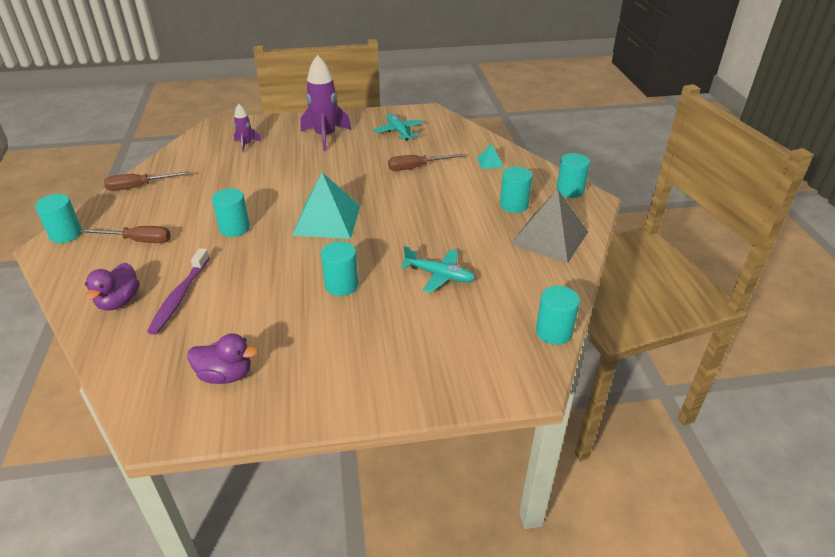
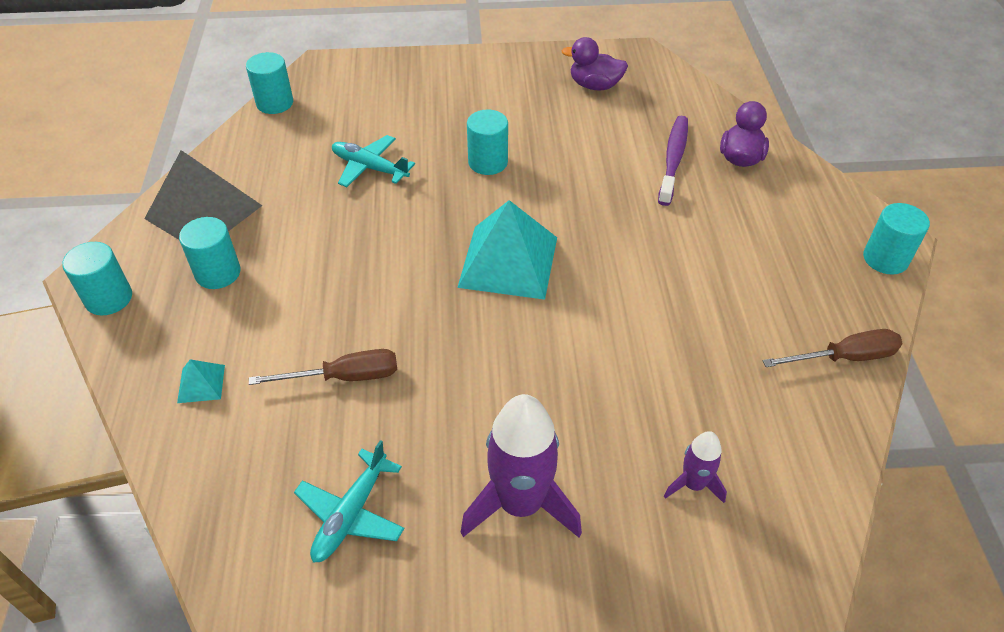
camera: 175 degrees left, 10 degrees up
brown screwdriver [80,226,171,243] -> none
turquoise cylinder [212,188,250,237] -> none
turquoise plane [373,113,423,141] -> turquoise plane turned 45 degrees clockwise [294,440,405,563]

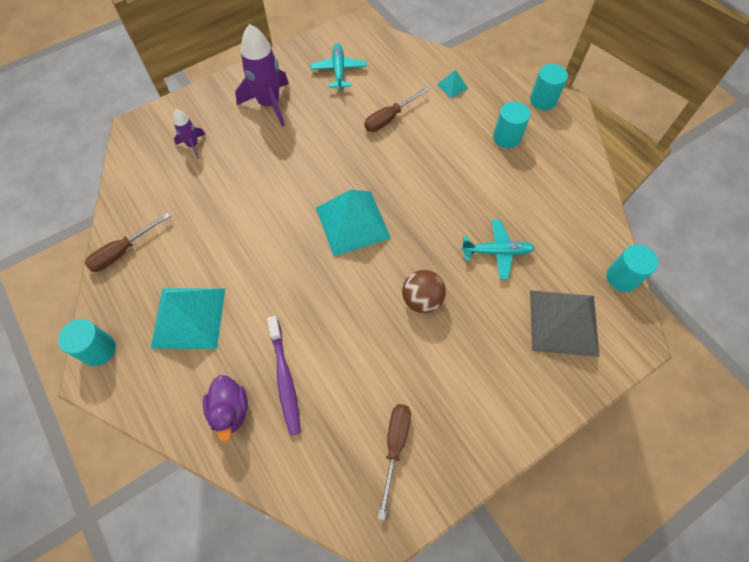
camera: 150 degrees right, 15 degrees up
grey pyramid [144,150,262,240] -> grey pyramid moved to [530,290,600,357]
turquoise cylinder [467,109,508,175] -> brown ball [402,270,446,313]
purple duck [562,37,628,90] -> brown screwdriver [378,404,411,520]
none -> turquoise pyramid [151,288,225,349]

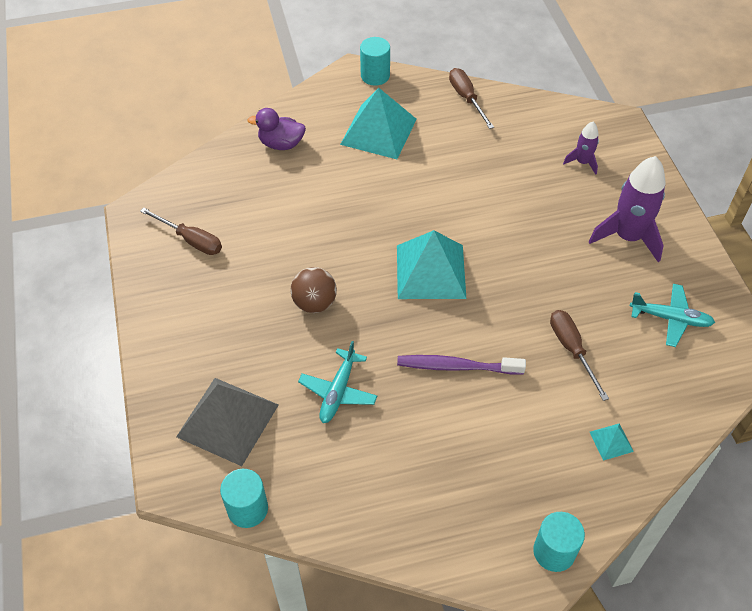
camera: 110 degrees right, 10 degrees down
purple toothbrush [267,316,301,435] -> purple toothbrush moved to [397,355,526,375]
turquoise cylinder [493,101,530,148] -> none

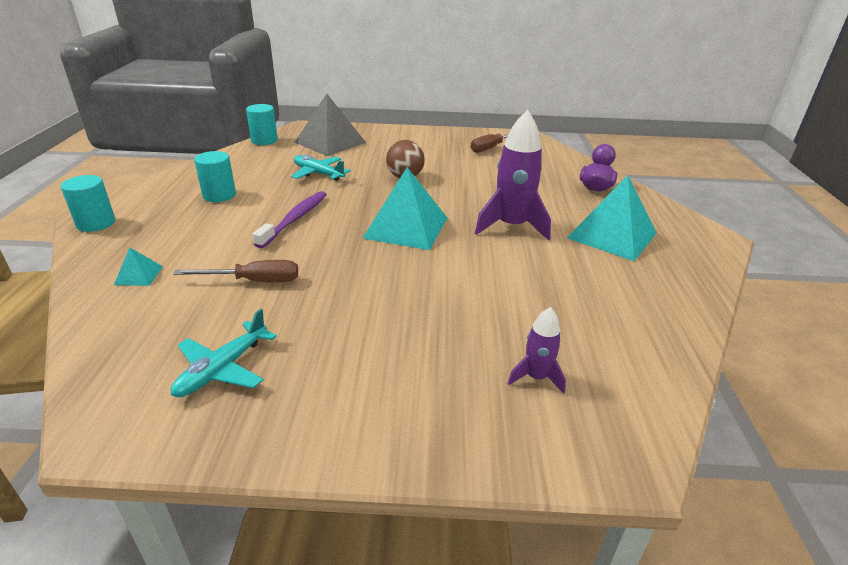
camera: 105 degrees right, 20 degrees down
turquoise cylinder [360,37,390,86] -> turquoise cylinder moved to [194,151,236,202]
brown screwdriver [449,68,494,129] -> none
purple rocket [589,156,666,262] -> purple rocket moved to [475,110,551,241]

